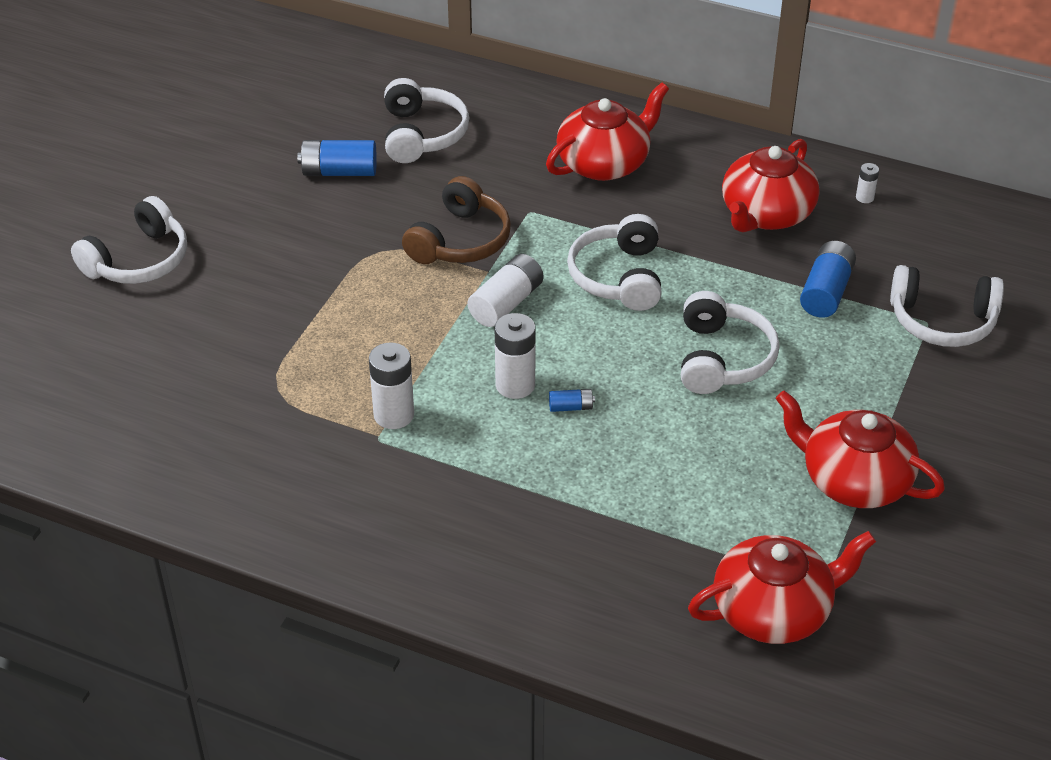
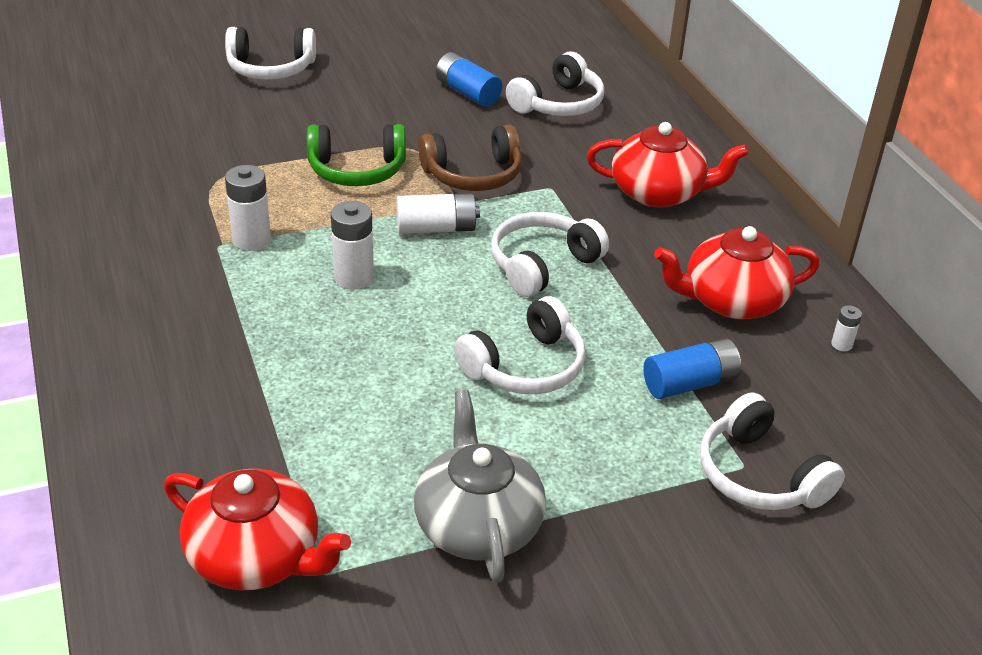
camera: 45 degrees right, 5 degrees down
blue battery [549,389,595,412] -> none
red teapot [776,390,945,508] -> grey teapot [414,390,546,582]
none -> green headphones [307,124,406,186]

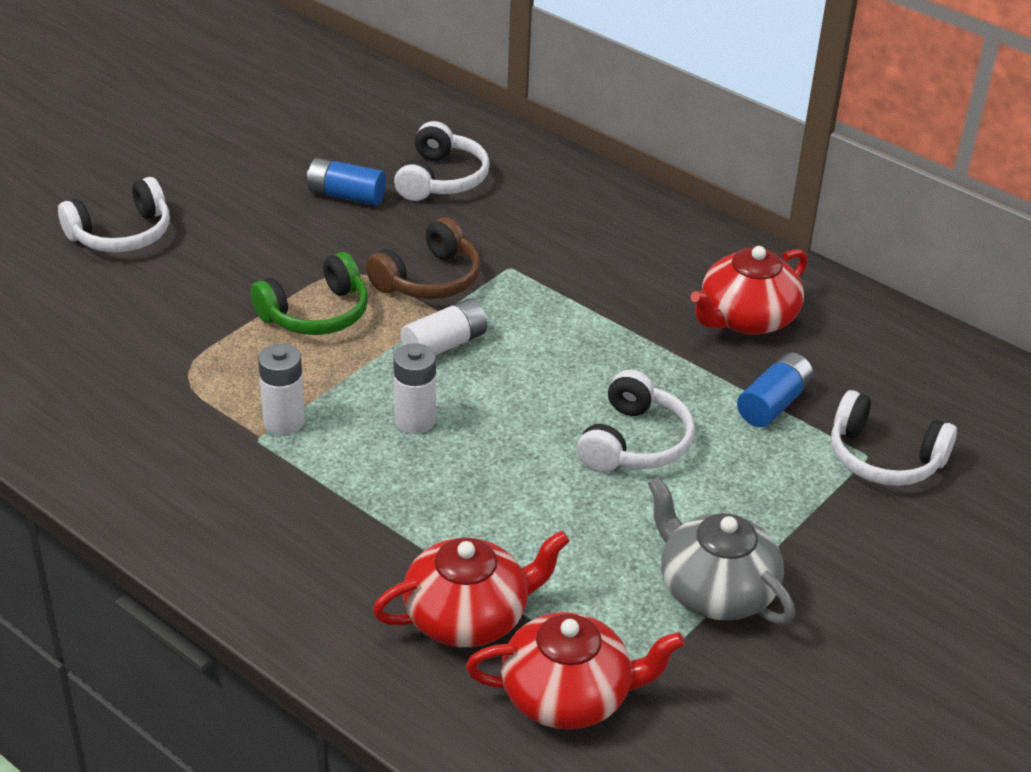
camera: 30 degrees left, 0 degrees up
white headphones [491,212,609,297] -> none
red teapot [587,122,749,208] -> red teapot moved to [373,531,570,647]
white battery [831,305,862,351] -> none

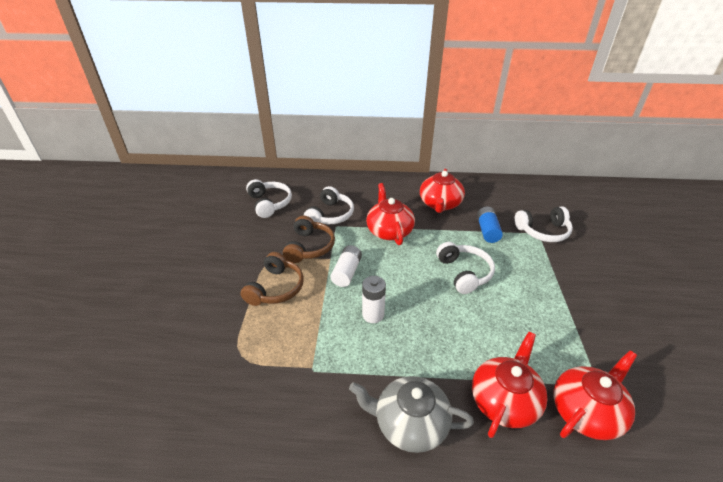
camera: 35 degrees left, 0 degrees up
white headphones [58,177,170,252] -> white headphones moved to [304,186,354,224]
green headphones [250,252,368,335] -> brown headphones [240,252,304,306]
white battery [258,344,305,434] -> none
blue battery [307,158,386,206] -> none
grey teapot [648,476,795,624] -> grey teapot moved to [349,376,474,453]
none -> red teapot [366,183,415,245]

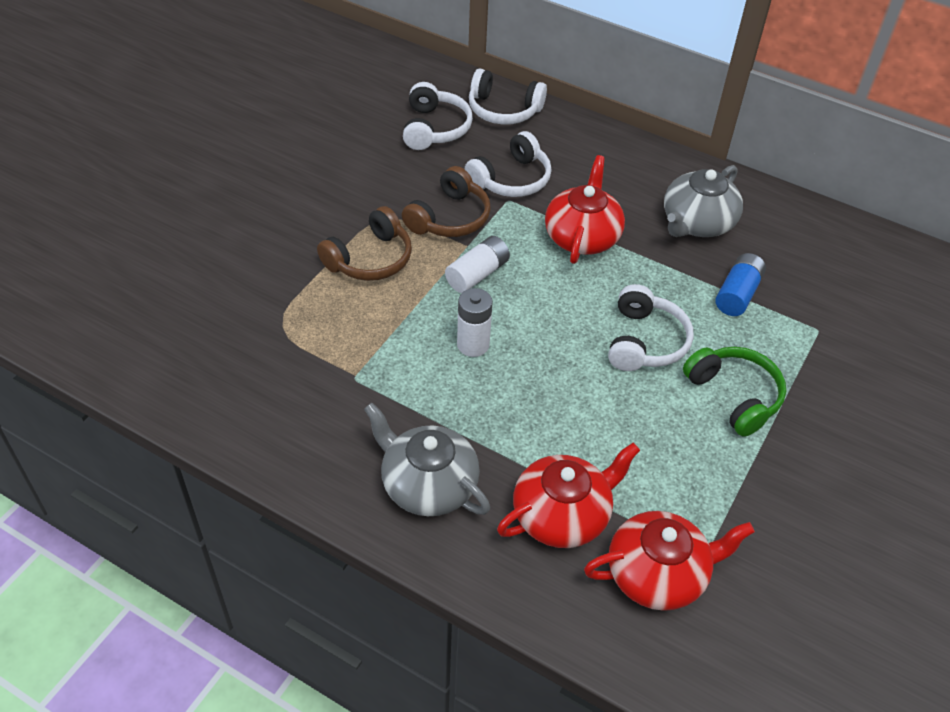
camera: 25 degrees right, 10 degrees up
red teapot [420,169,465,213] -> grey teapot [664,165,743,237]
white headphones [515,206,573,242] -> white headphones moved to [469,69,547,125]
none -> green headphones [683,347,786,437]

